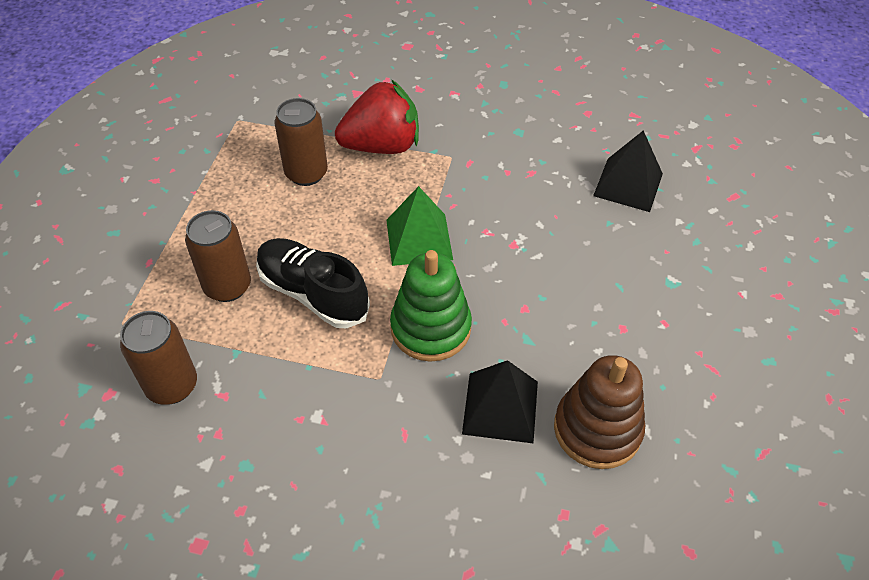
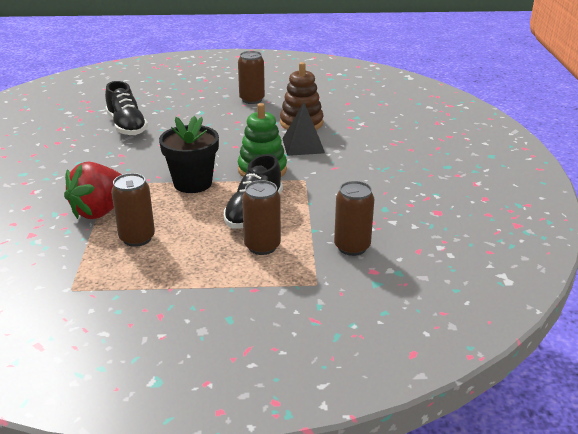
camera: 105 degrees left, 20 degrees down
red strawberry [335,79,419,154] -> red strawberry turned 105 degrees counterclockwise [64,162,122,219]
green pyramid [386,186,453,266] -> black flower pot [159,116,219,193]
black pyramid [593,130,663,212] -> black shoe [105,81,148,136]
none -> brown can [238,51,265,104]

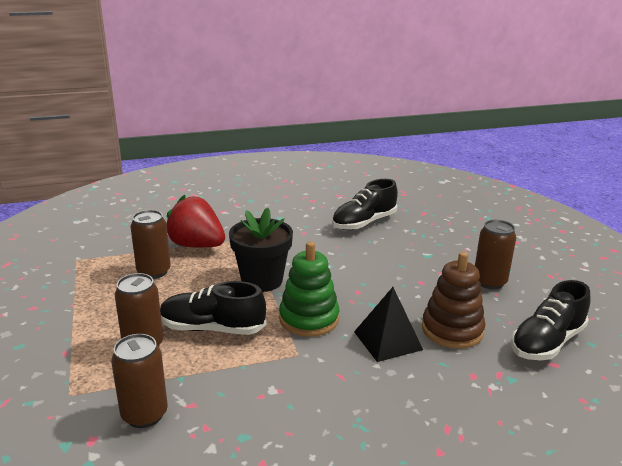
camera: 75 degrees right, 5 degrees down
none -> black shoe [511,280,591,360]

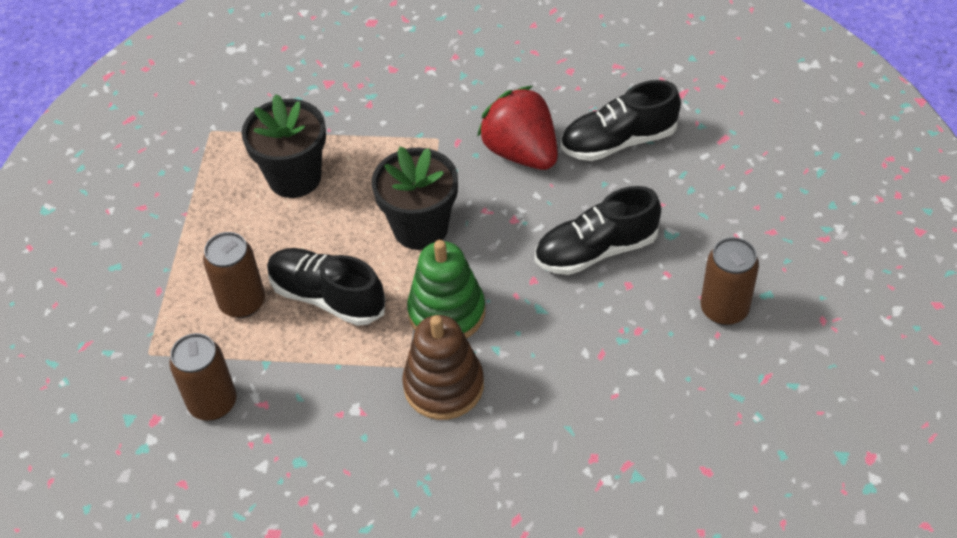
camera: 25 degrees right, 25 degrees up
brown can [131,210,171,279] -> black flower pot [242,94,326,198]
red strawberry [167,195,225,248] -> red strawberry moved to [477,86,558,170]
black pyramid [354,287,423,362] -> none
brown stacking toy [422,252,485,349] -> brown stacking toy moved to [402,315,484,420]
black shoe [511,280,591,360] -> black shoe moved to [535,186,661,275]

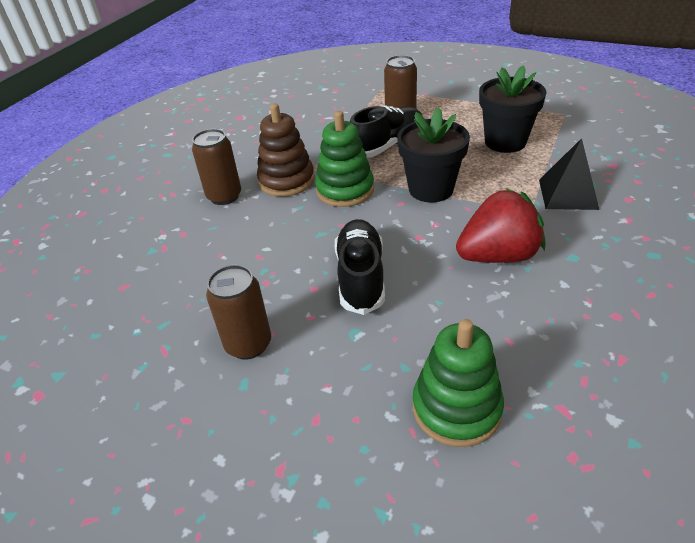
camera: 110 degrees right, 10 degrees down
brown can [169,333,236,421] -> brown can moved to [192,129,241,205]
black shoe [561,80,681,161] -> none
none -> green stacking toy [413,319,504,447]
none -> black pyramid [539,138,599,210]

